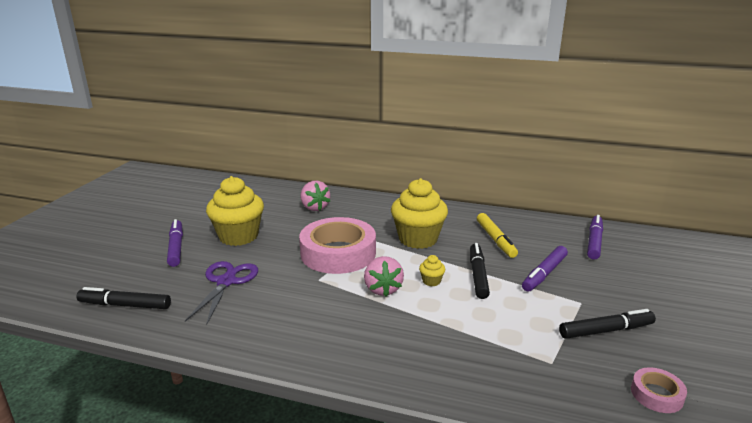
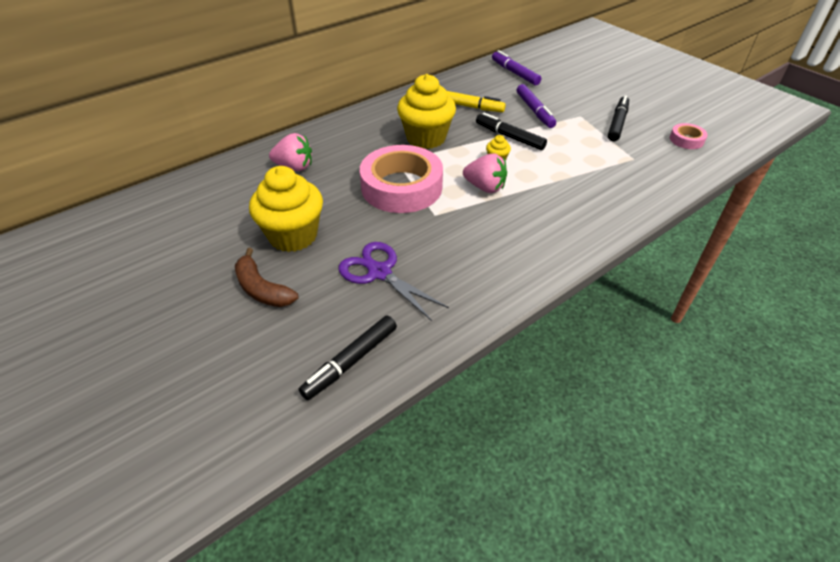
camera: 55 degrees left, 20 degrees up
purple marker [167,219,183,267] -> brown banana [235,248,298,307]

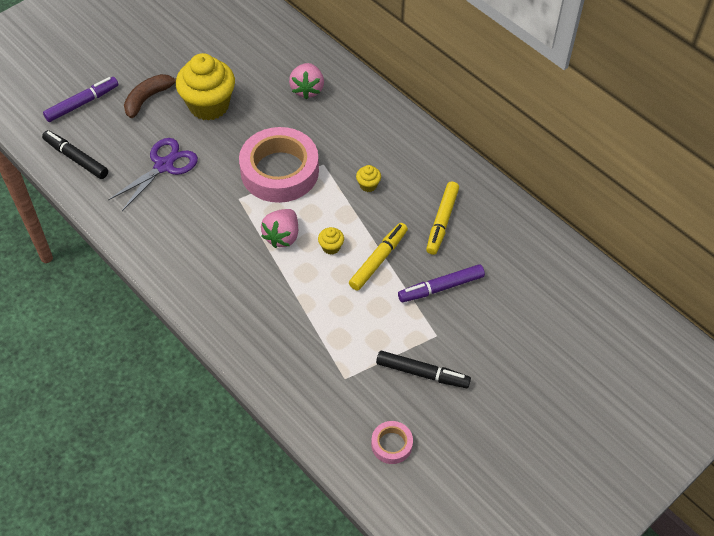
camera: 85 degrees right, 10 degrees up
yellow cupcake [397,74,456,149] -> yellow cupcake [356,165,381,192], size x0.41
black marker [476,113,547,150] -> yellow marker [349,223,408,291]
purple marker [492,50,541,85] -> purple marker moved to [43,77,118,122]

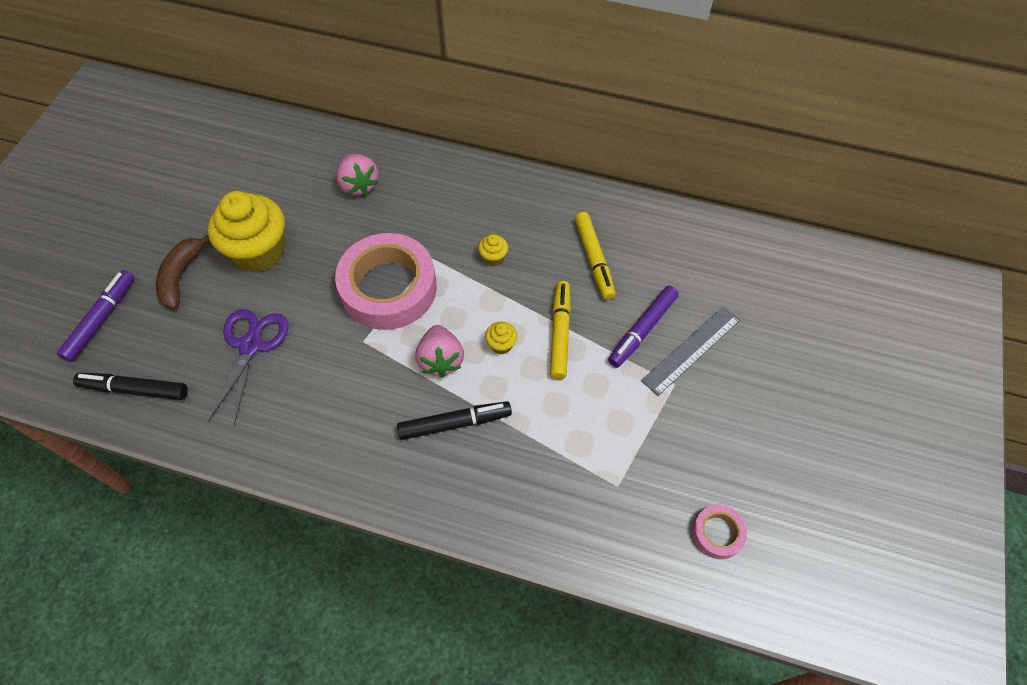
camera: 30 degrees left, 5 degrees up
black marker [376,351,471,388] -> black marker moved to [397,401,512,440]
none -> grey ruler [641,306,740,396]

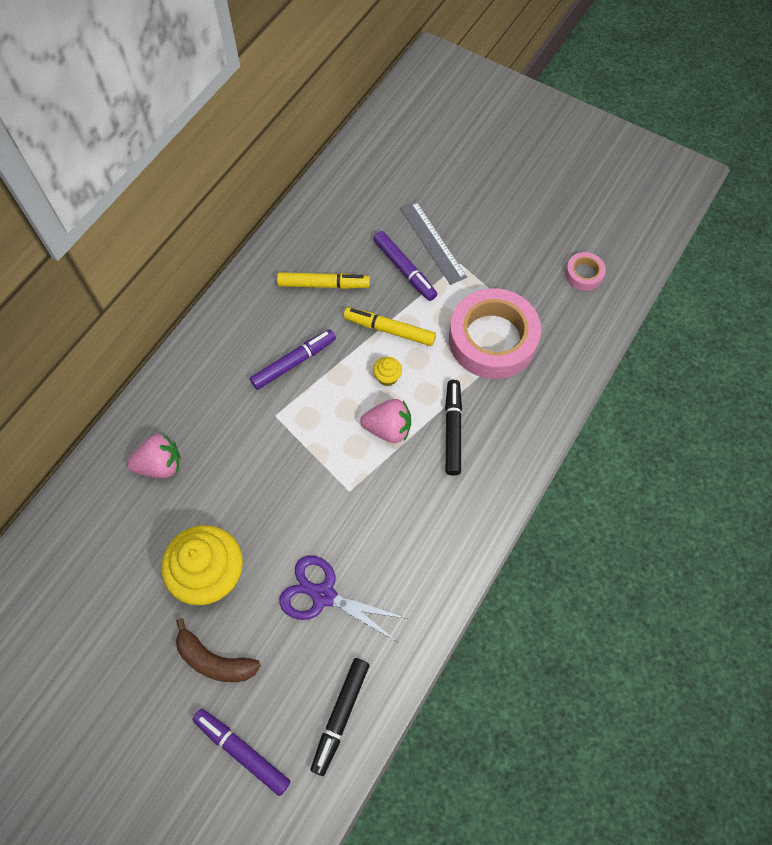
camera: 75 degrees left, 5 degrees up
pink tape [335,233,437,330] -> pink tape moved to [449,288,541,379]
yellow cupcake [478,234,508,266] -> purple marker [250,329,336,390]

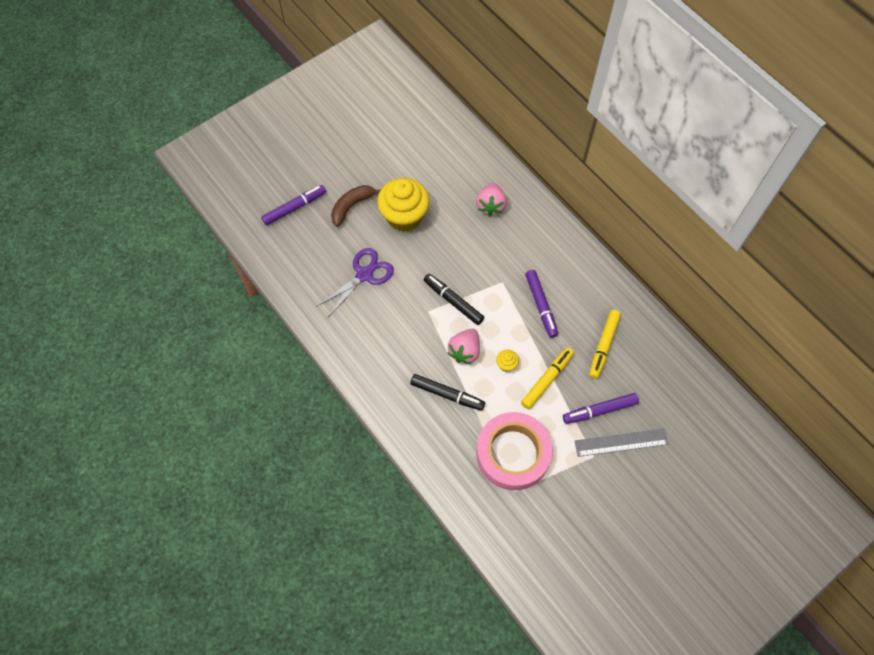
camera: 110 degrees right, 0 degrees up
black marker [311,658,369,776] -> black marker moved to [424,274,484,325]
pink tape [565,252,606,290] -> none

